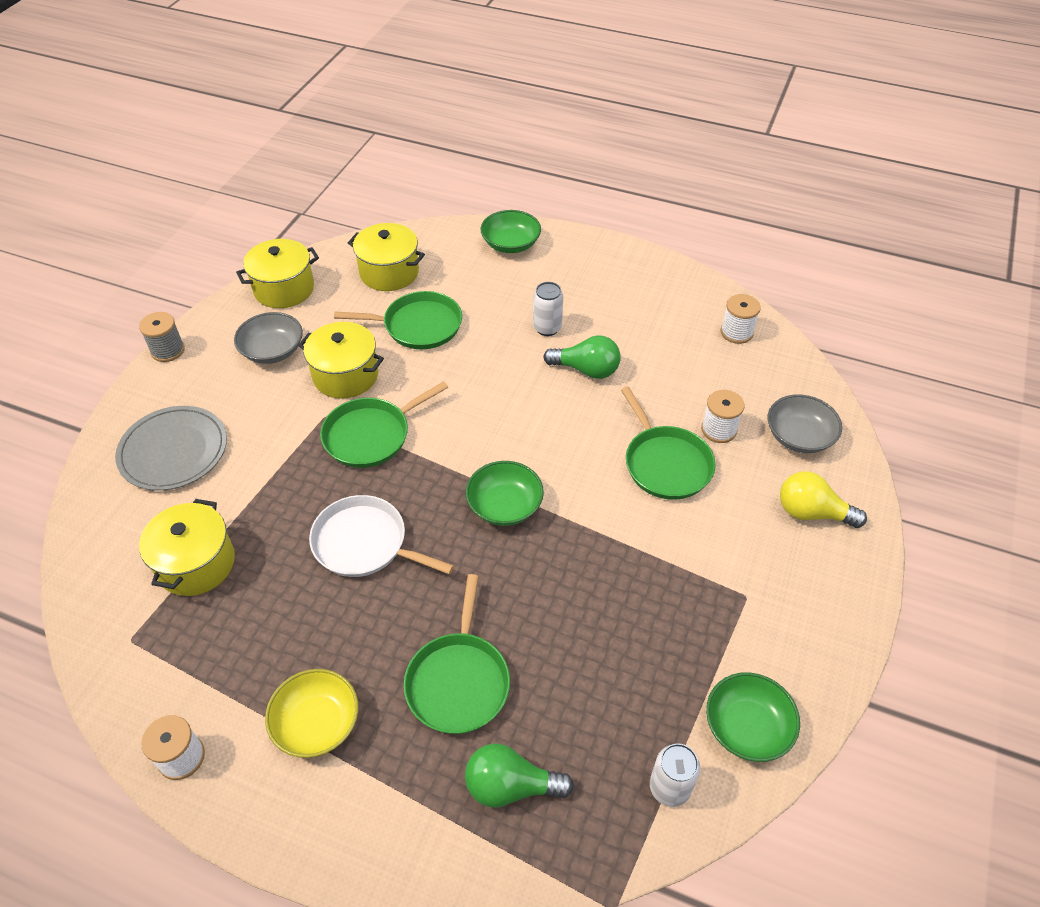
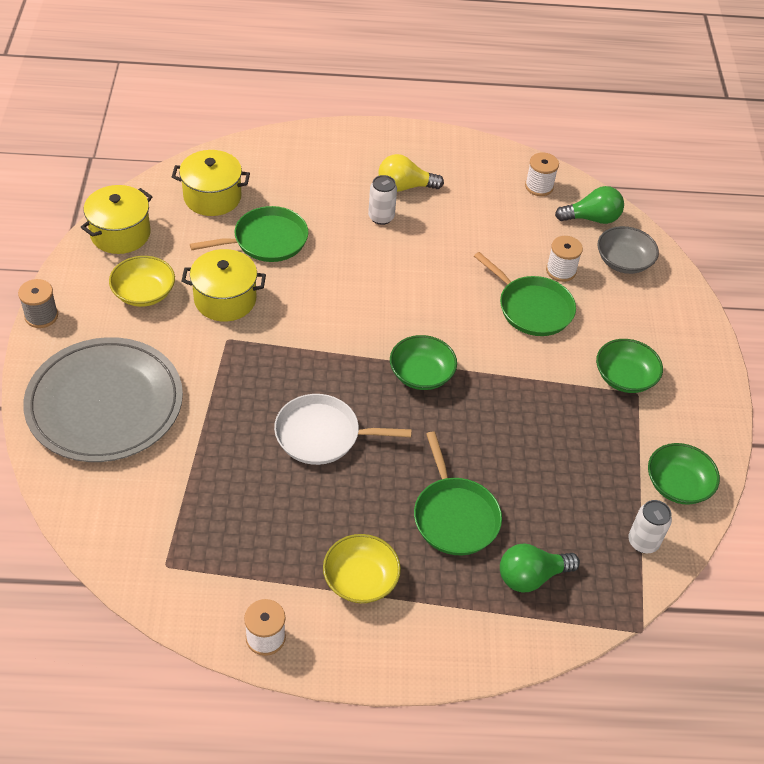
camera: 25 degrees left, 0 degrees up
grey plate [115,406,227,491] -> grey plate [23,337,183,462], size x1.51
yellow pot [139,499,235,596] -> none
grey bowl [234,312,303,364] -> yellow bowl [109,256,175,307]
green pan [320,381,448,468] -> none
green bowl [480,210,541,253] -> green bowl moved to [596,339,663,393]
green light bulb [543,335,621,379] -> green light bulb moved to [555,186,624,224]
yellow light bulb [780,471,867,528] -> yellow light bulb moved to [378,154,444,192]

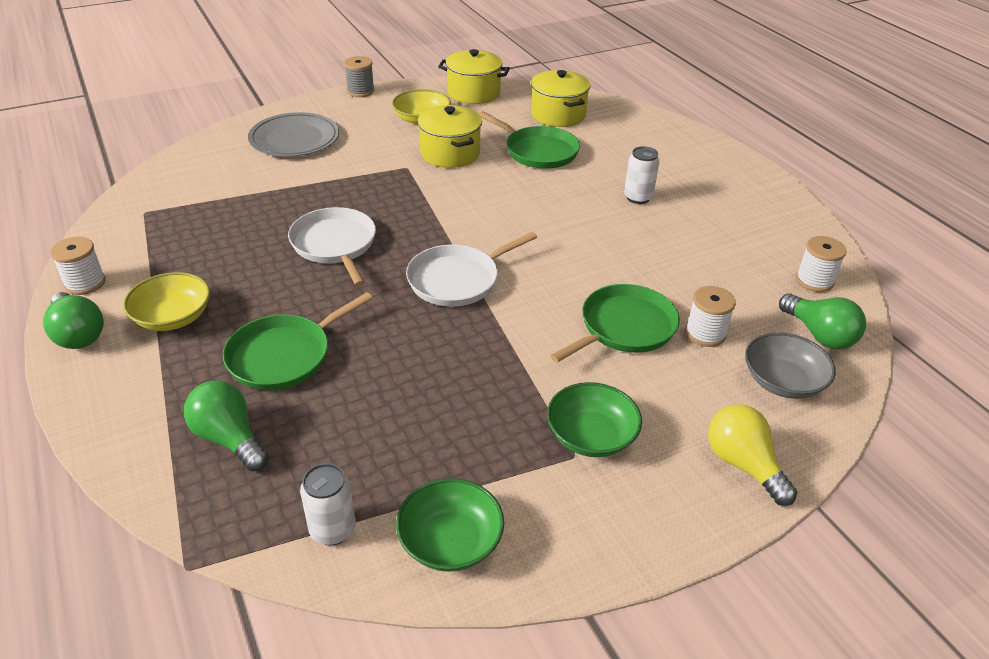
camera: 65 degrees right, 10 degrees down
grey plate [23,337,183,462] -> grey plate [248,112,339,157], size x0.66
yellow light bulb [378,154,444,192] -> yellow light bulb moved to [708,405,797,506]
green bowl [390,335,457,390] -> white pan [406,232,537,307]
green pan [474,252,576,336] -> green pan turned 150 degrees counterclockwise [550,284,680,363]
none -> green light bulb [43,292,104,349]

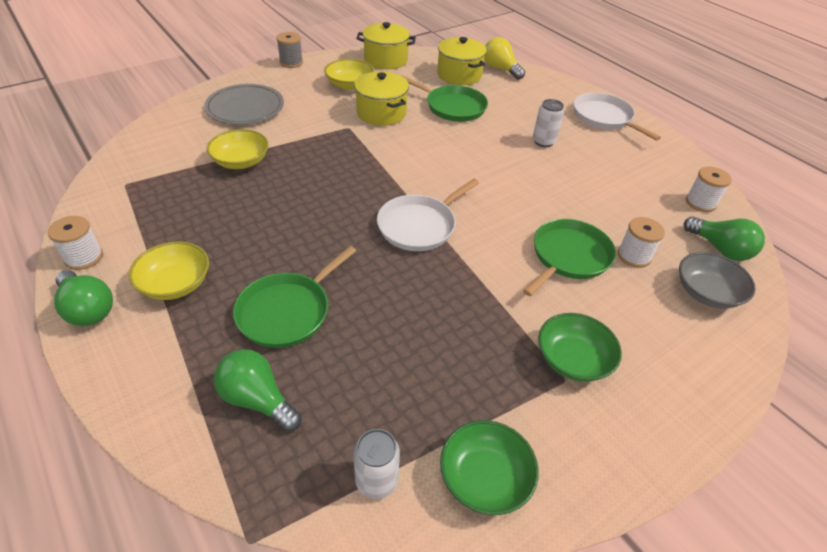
camera: 10 degrees left, 5 degrees up
white pan [288,207,376,286] -> white pan moved to [574,93,661,141]
yellow light bulb [708,405,797,506] -> yellow light bulb moved to [484,37,525,80]
none -> yellow bowl [207,129,269,169]

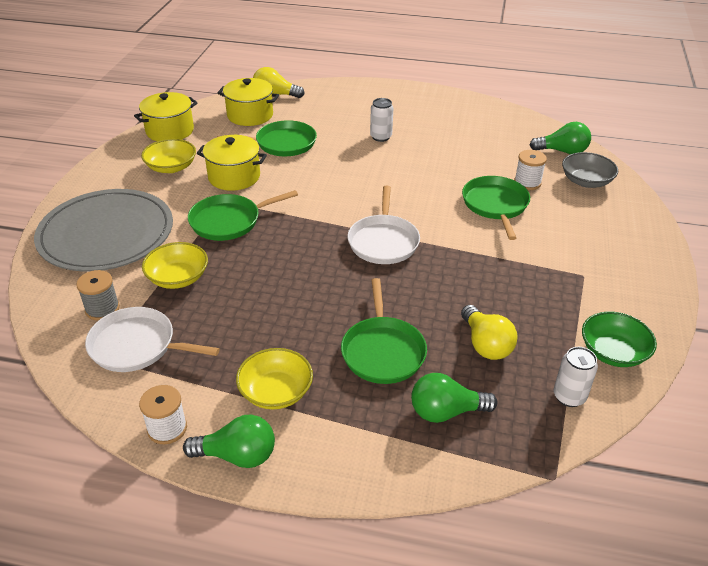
camera: 40 degrees left, 5 degrees down
grey plate [204,84,284,124] -> grey plate [34,189,173,271], size x1.51
grey spool [276,32,303,68] -> grey spool moved to [76,270,120,321]
green bowl [538,313,622,382] -> none
white pan [574,93,661,141] -> white pan moved to [85,307,220,372]
white spool [686,167,732,212] -> none
none -> green pan [188,190,298,241]
none -> yellow light bulb [461,305,518,360]

